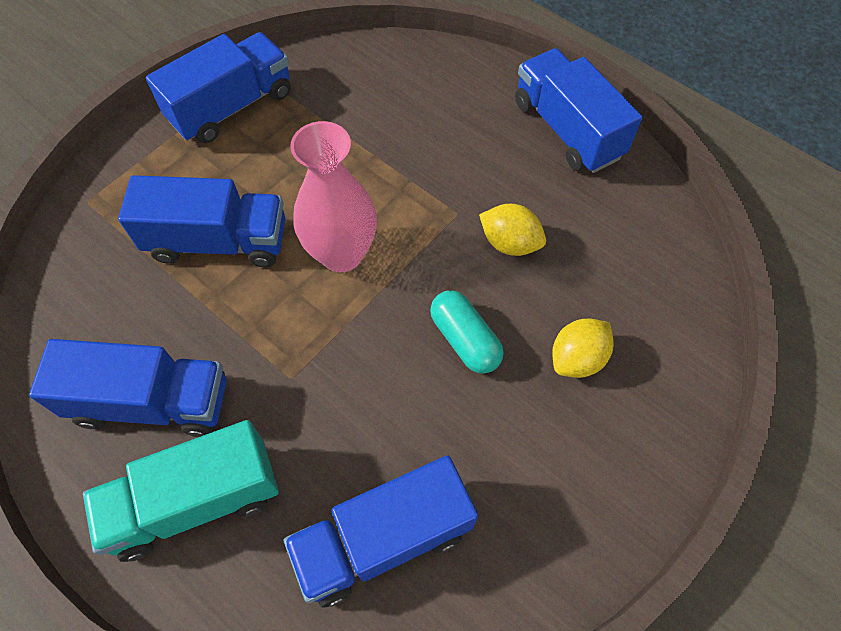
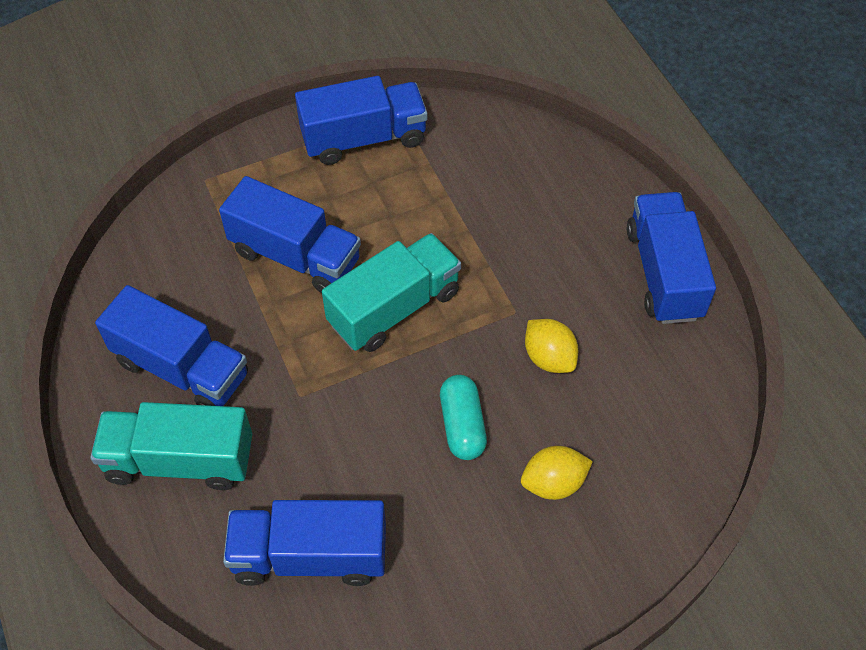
camera: 25 degrees right, 5 degrees down
pink vase [290,121,377,272] -> turquoise truck [322,233,461,352]

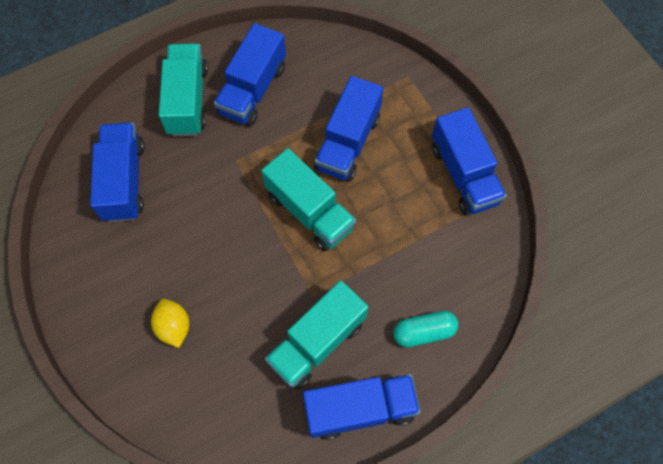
camera: 85 degrees right, 10 degrees up
turquoise capsule [440,375,487,460] -> turquoise capsule moved to [393,311,458,348]
yellow lemon [525,319,578,373] -> none
none -> turquoise truck [265,280,369,390]

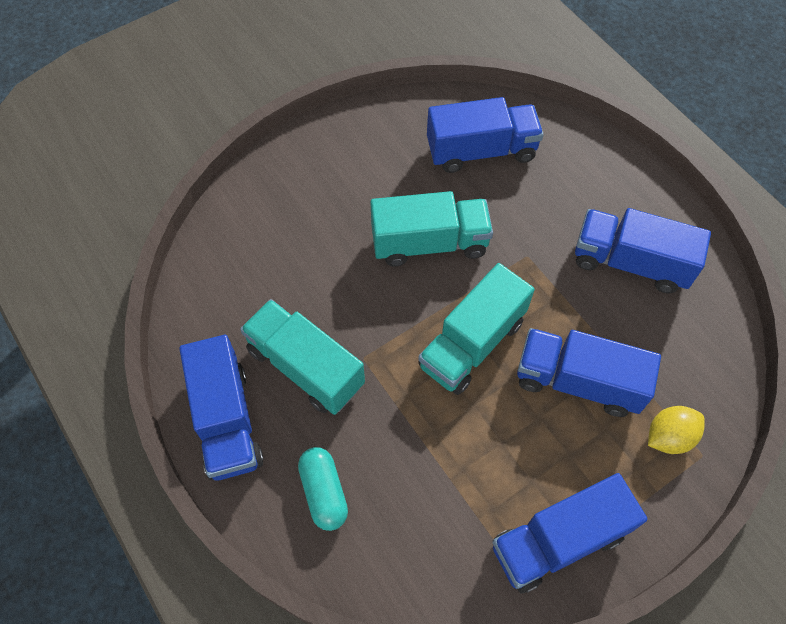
camera: 85 degrees right, 5 degrees down
yellow lemon [151,299,189,348] -> yellow lemon moved to [648,406,705,454]
turquoise truck [159,43,208,136] -> turquoise truck moved to [370,191,493,266]

